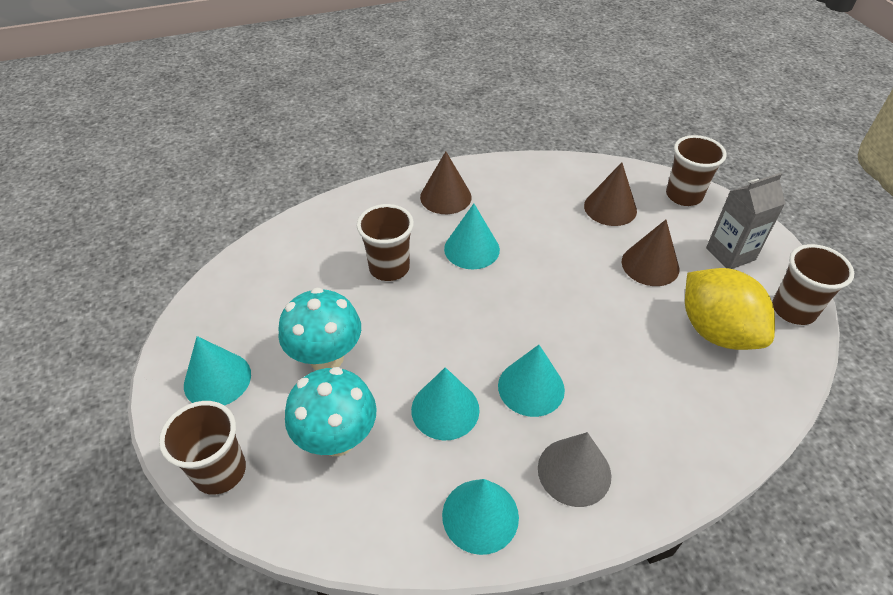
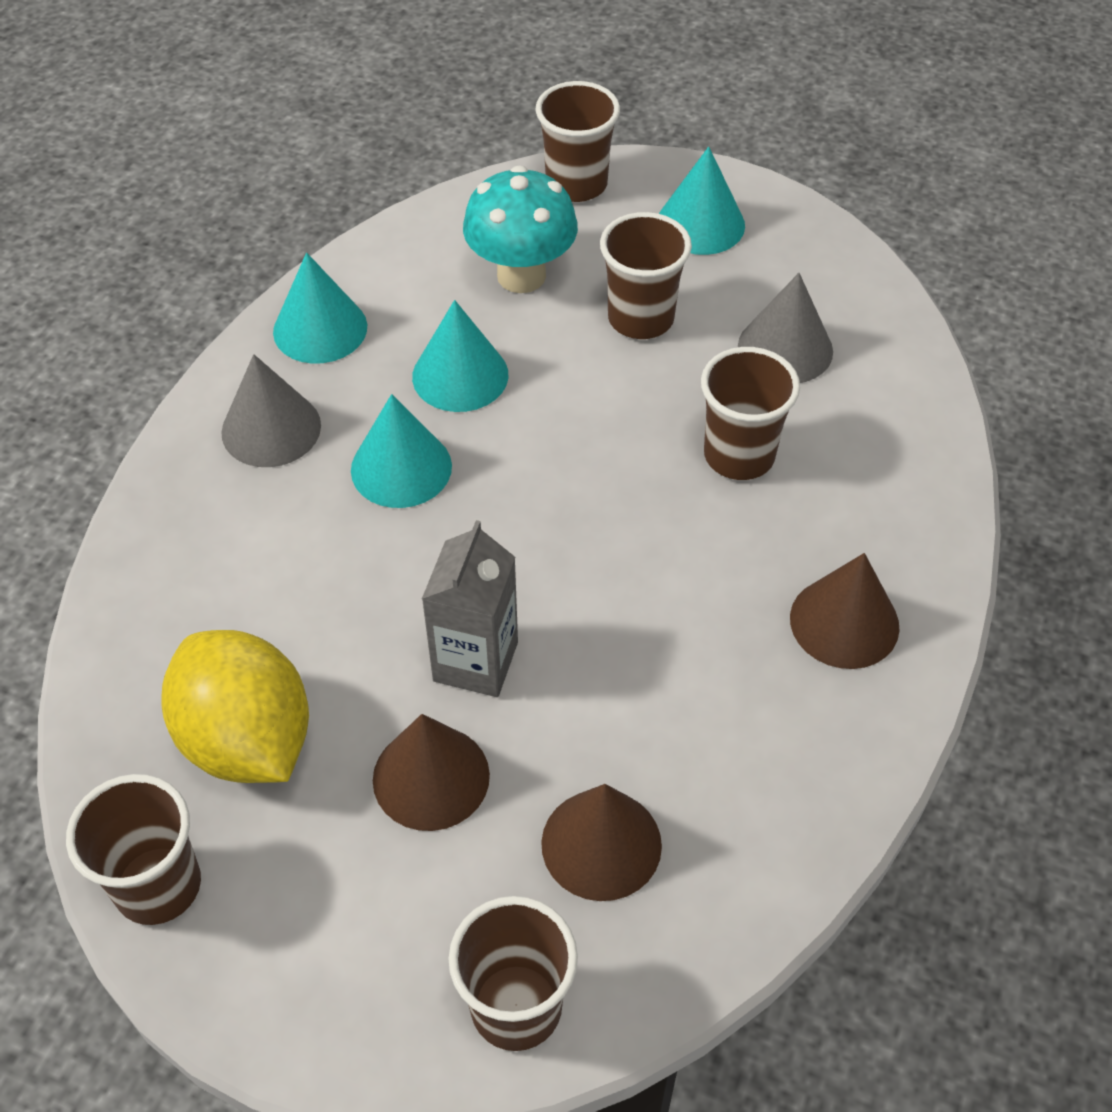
camera: 130 degrees right, 5 degrees up
turquoise mushroom [278,287,361,370] -> brown cup [600,212,692,339]
turquoise cone [444,204,500,269] -> none
yellow lemon [685,268,775,350] -> yellow lemon turned 45 degrees clockwise [162,630,309,783]
grey carton [706,173,786,269] -> grey carton moved to [422,520,518,697]
none -> grey cone [738,273,833,383]

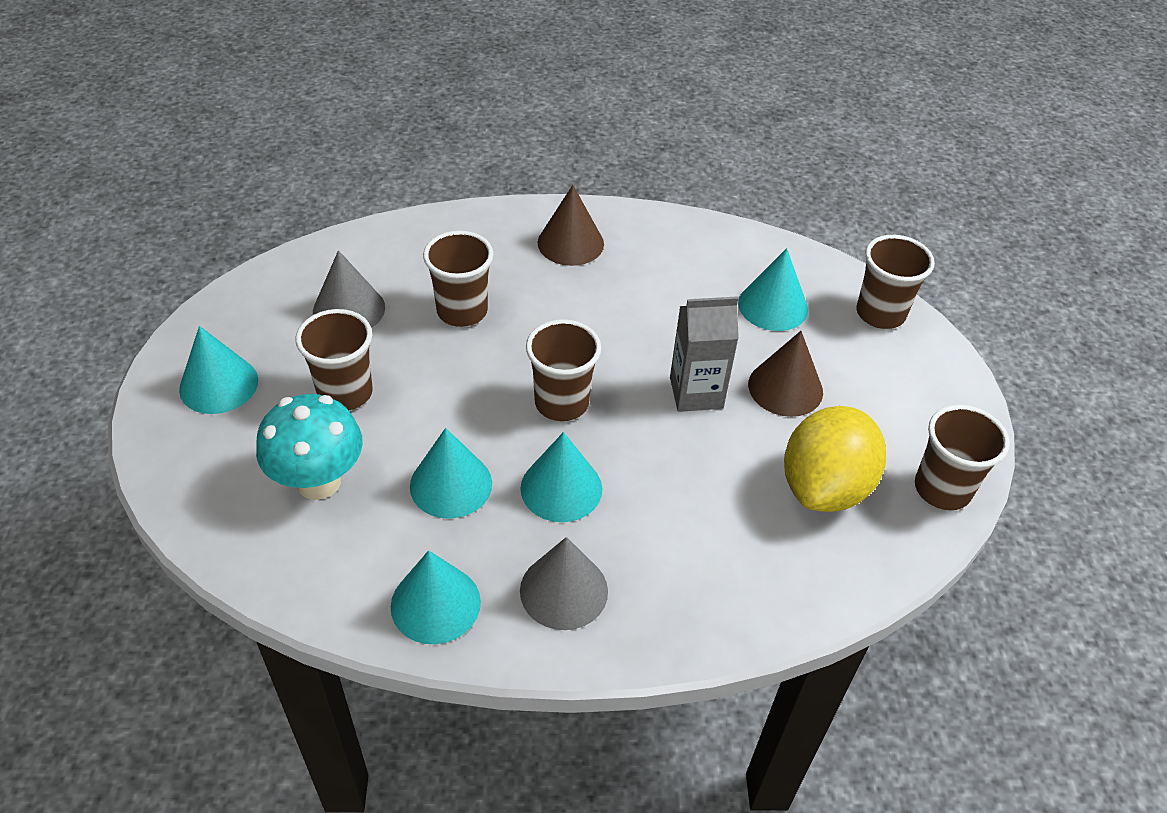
camera: 115 degrees left, 5 degrees down
brown cup [535,81,620,202] -> brown cup moved to [526,319,601,421]
brown cone [541,784,662,901] -> turquoise cone [738,248,808,331]

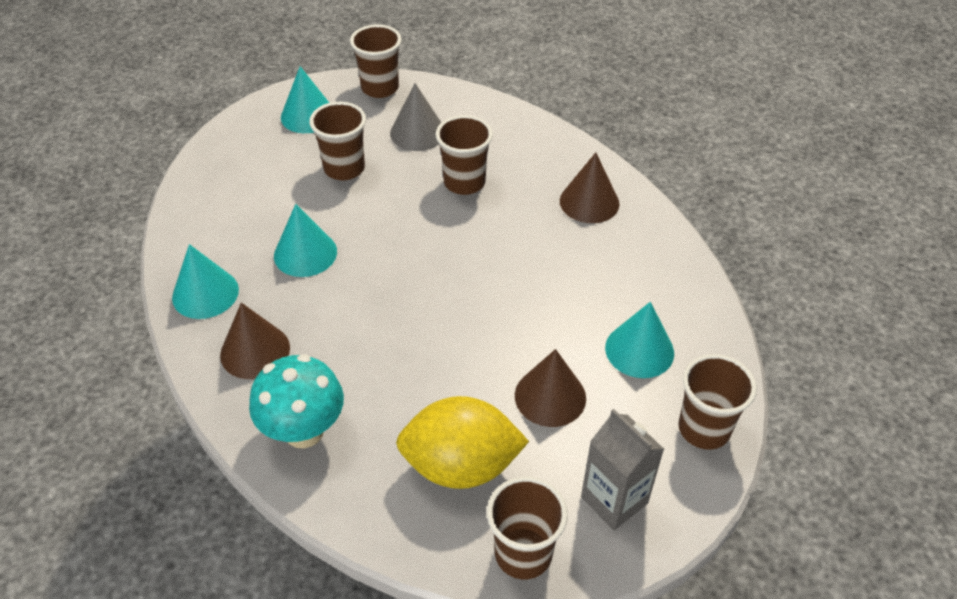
camera: 60 degrees right, 0 degrees up
turquoise mushroom [256,394,363,500] -> turquoise mushroom moved to [249,354,344,448]
turquoise cone [520,432,602,522] -> none
grey cone [520,537,608,630] -> brown cone [220,303,290,379]
brown cup [526,319,601,421] -> brown cup moved to [350,25,402,98]
grey carton [670,296,739,412] -> grey carton moved to [581,409,664,530]

